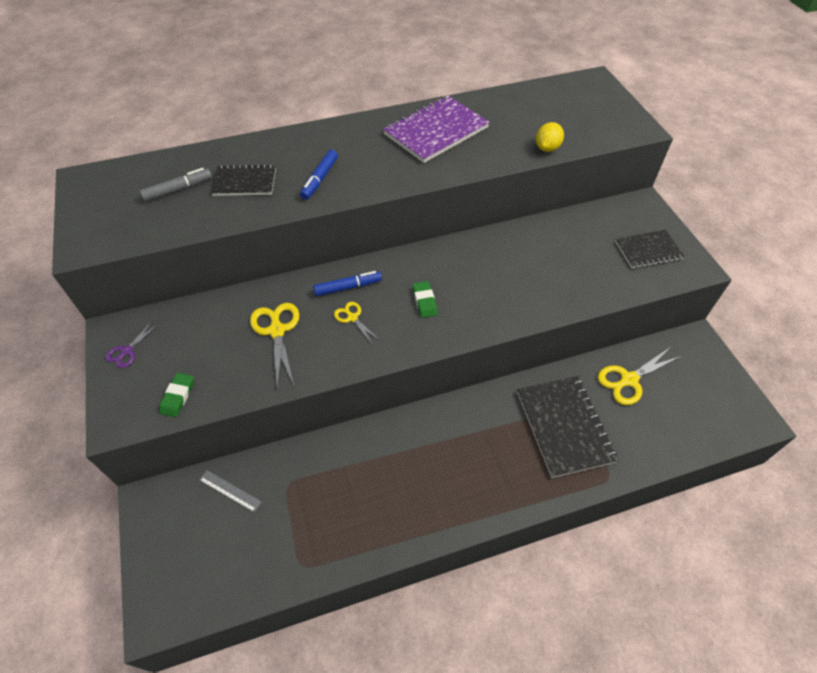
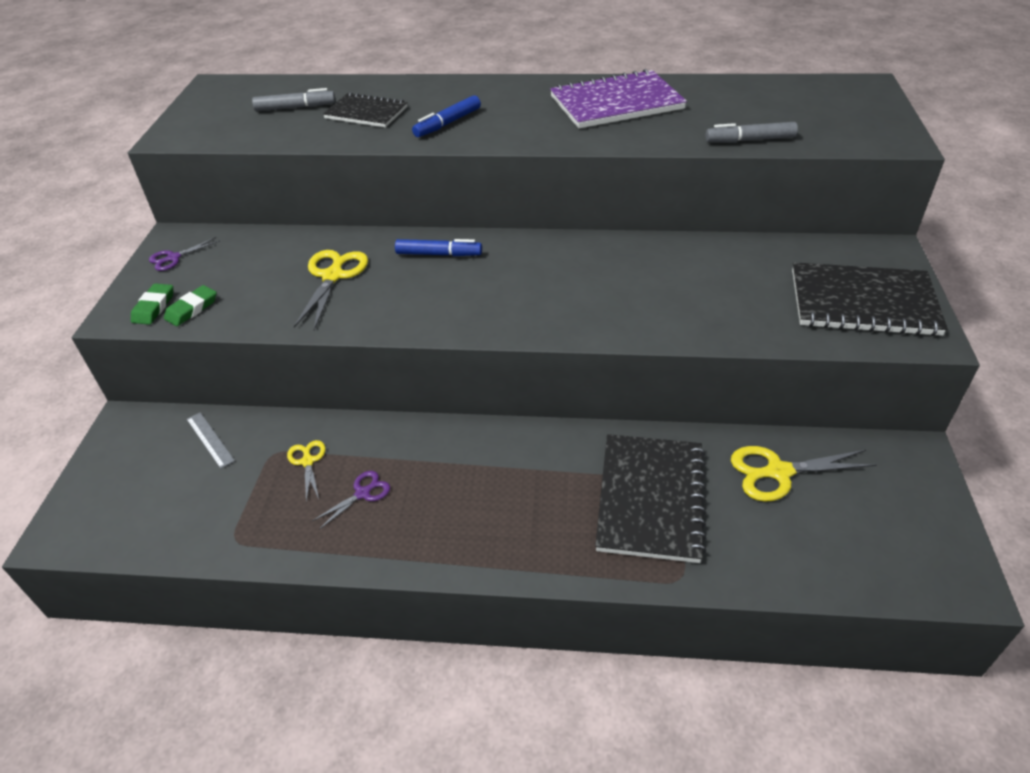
camera: 25 degrees right, 10 degrees down
yellow scissors [334,302,378,345] -> yellow scissors moved to [287,440,326,502]
green eraser [413,281,438,318] -> green eraser moved to [131,283,173,325]
yellow lemon [536,122,564,152] -> grey marker [706,122,798,143]
black notebook [615,230,684,268] -> black notebook [792,262,948,336], size x1.62
none -> purple scissors [312,471,390,530]

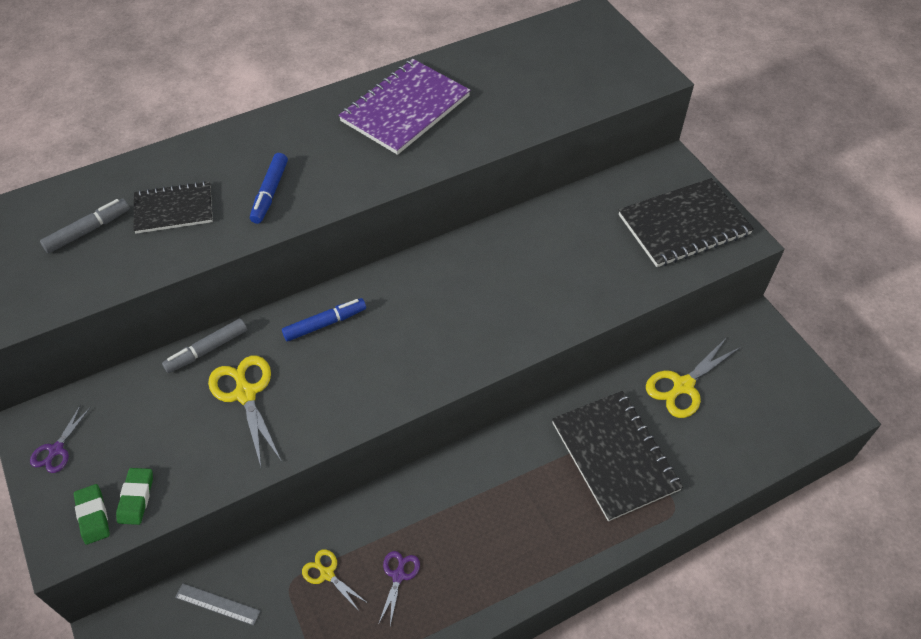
camera: 35 degrees left, 10 degrees up
grey marker [706,122,798,143] -> grey marker moved to [162,318,247,373]

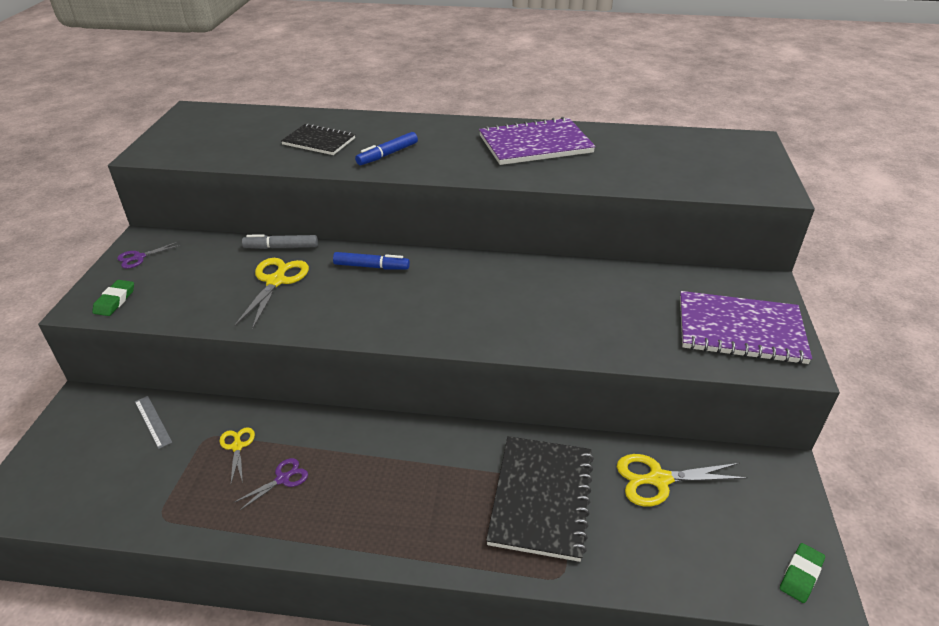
camera: 35 degrees right, 15 degrees down
grey marker [40,199,130,253] -> none
green eraser [116,468,153,525] -> green eraser moved to [780,543,825,603]
black notebook [619,178,754,267] -> purple notebook [680,291,812,364]

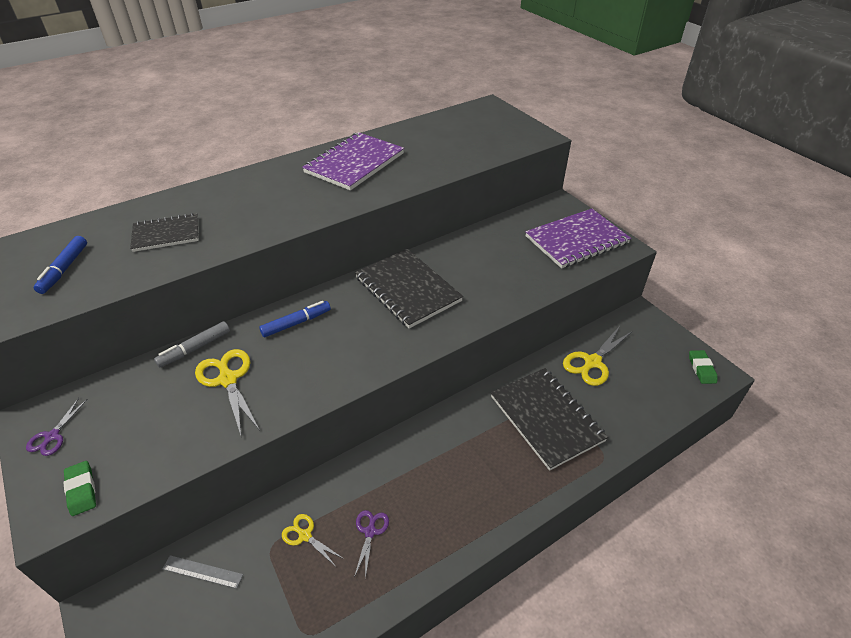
camera: 40 degrees left, 5 degrees up
blue marker [355,132,418,165] -> blue marker moved to [34,236,87,294]
none -> black notebook [355,249,463,329]

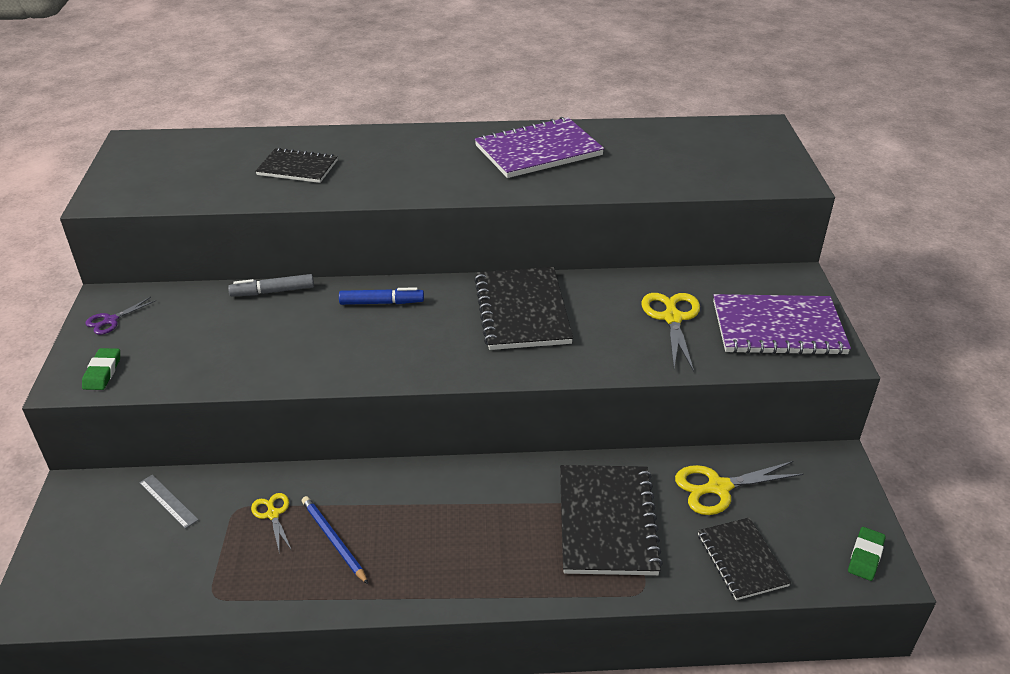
camera: 30 degrees right, 5 degrees down
blue marker [34,236,87,294] -> none
yellow scissors [195,349,259,435] -> yellow scissors moved to [642,293,700,372]
purple scissors [354,510,389,579] -> blue pencil [302,496,368,584]
none -> black notebook [698,517,791,600]

